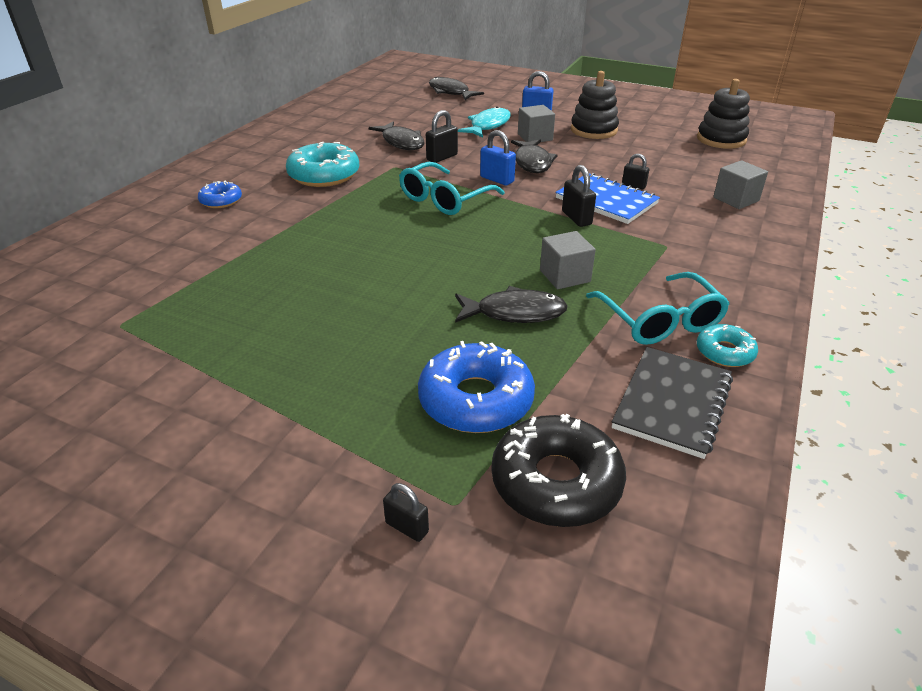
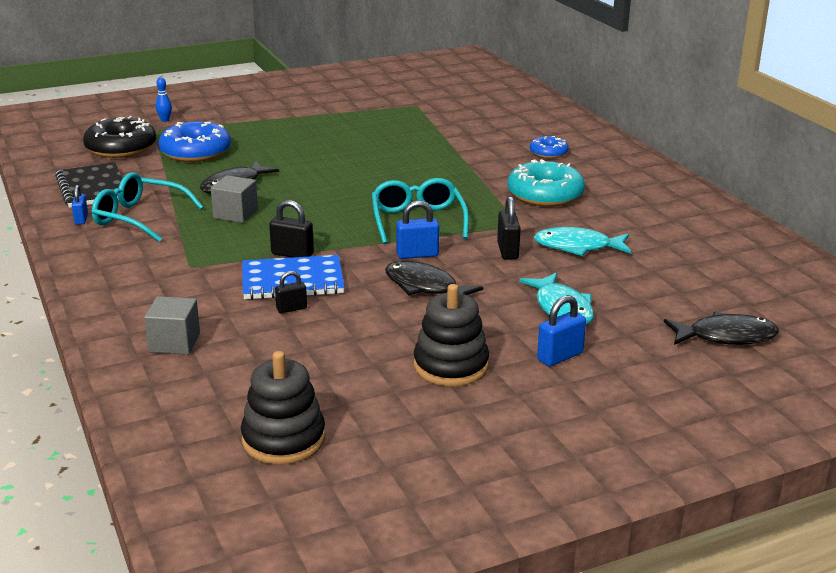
camera: 130 degrees right, 10 degrees down
black fish [368,121,425,150] -> turquoise fish [534,227,631,256]
black padlock [383,483,429,542] -> blue bowling pin [156,77,172,122]
grey cube [518,105,555,142] -> none
turquoise donut [697,324,758,367] -> blue padlock [72,185,88,225]

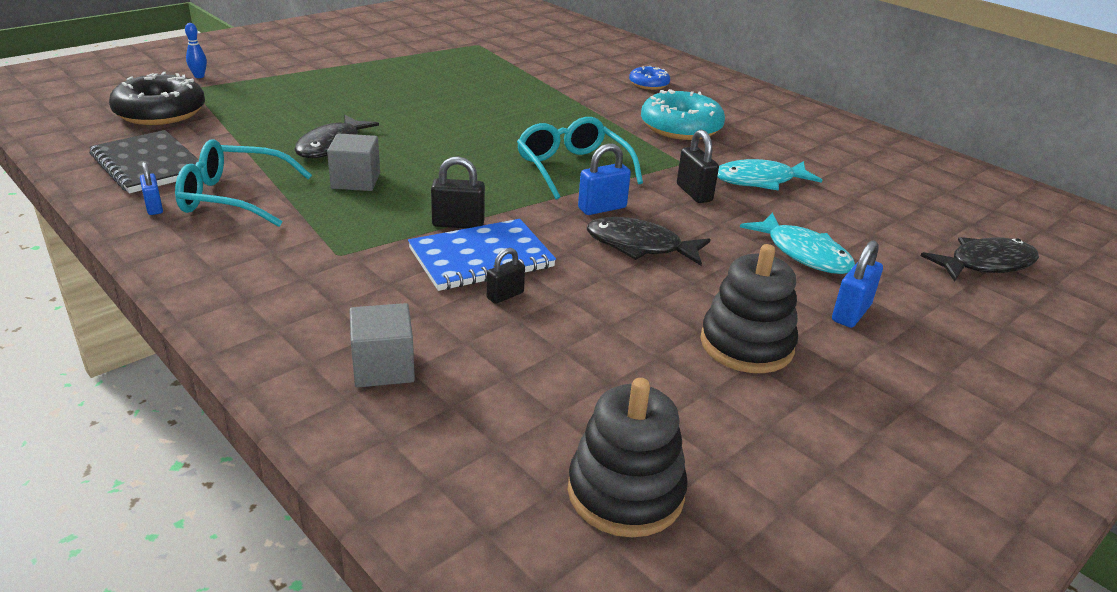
camera: 20 degrees left, 5 degrees up
blue donut [158,122,231,162] -> none

